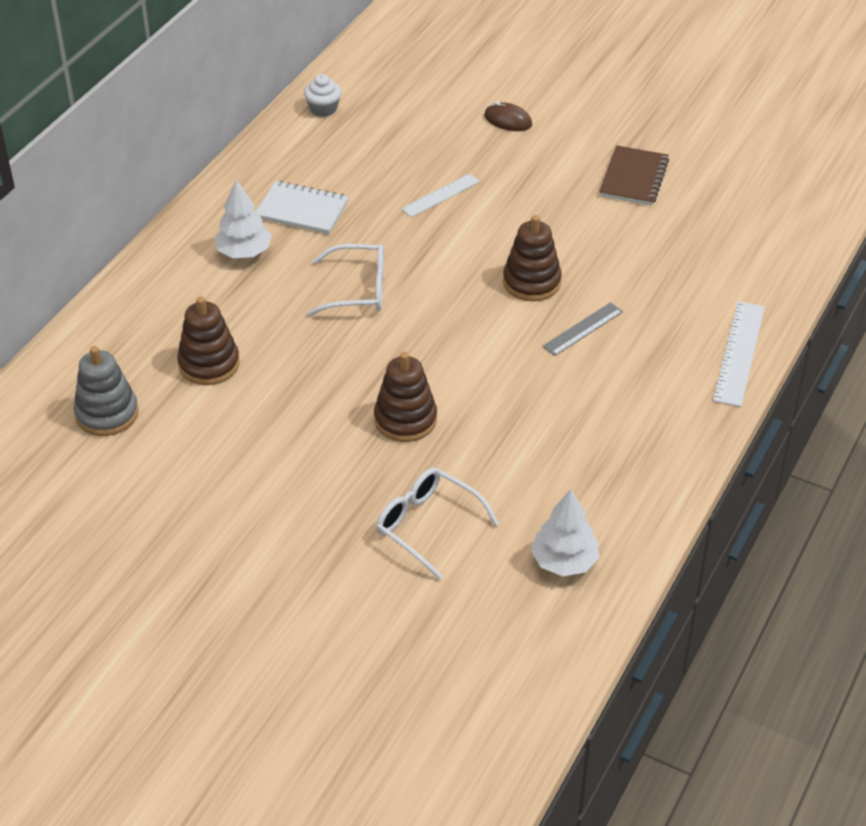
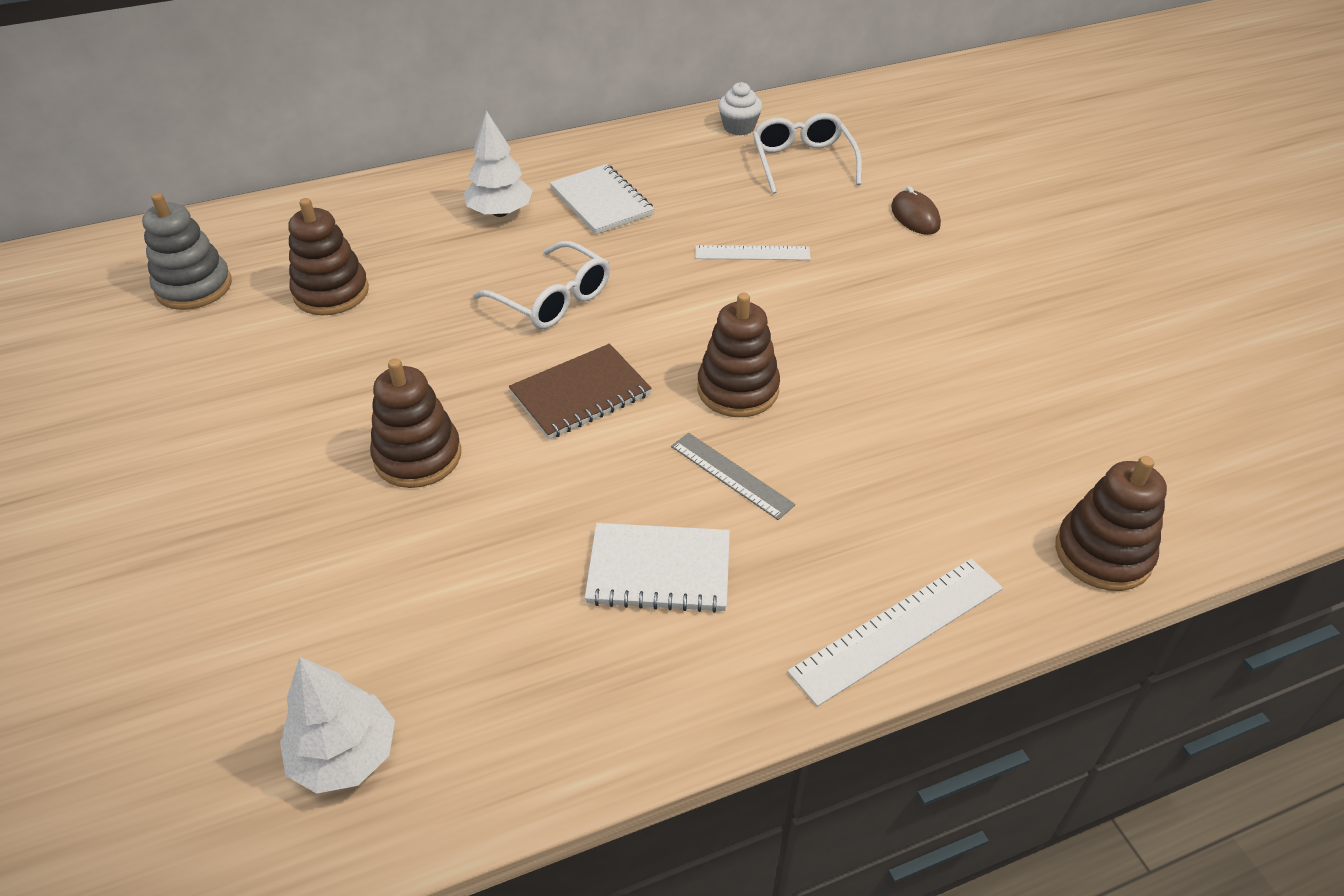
camera: 40 degrees right, 0 degrees up
white glasses [376,468,499,580] -> white glasses moved to [753,113,862,194]
grey ruler [542,302,623,356] -> grey ruler turned 45 degrees clockwise [671,433,796,520]
brown notebook [599,145,669,206] -> brown notebook moved to [509,344,652,439]
none -> white notebook [585,523,730,613]
none -> brown stacking toy [1055,456,1167,591]

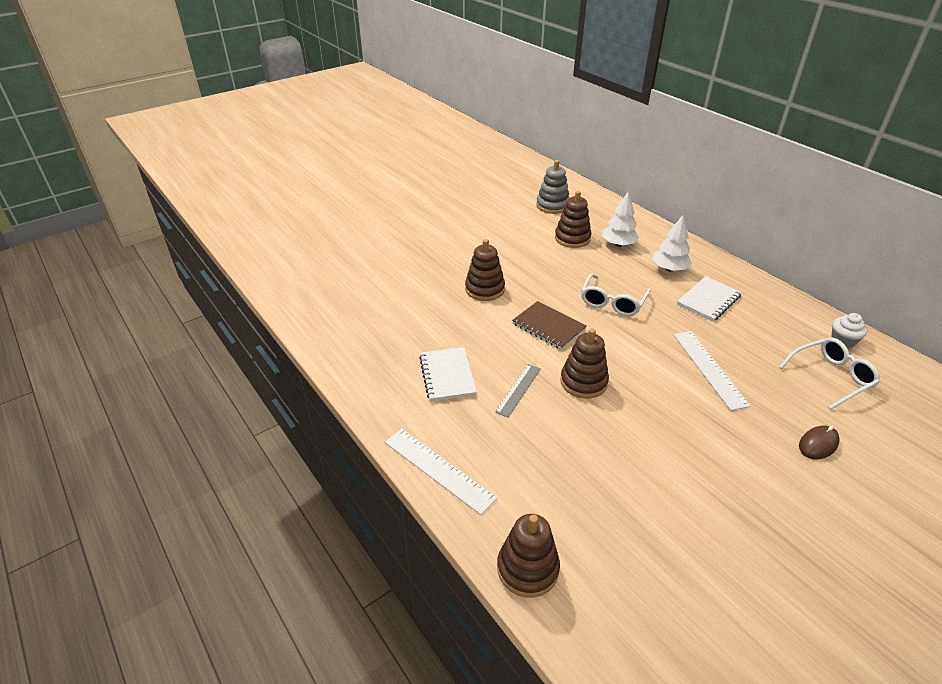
camera: 75 degrees right, 5 degrees down
white tree [280,657,395,794] -> white tree moved to [602,191,639,247]
white ruler [695,245,811,260] -> white ruler [674,331,751,411], size x1.52

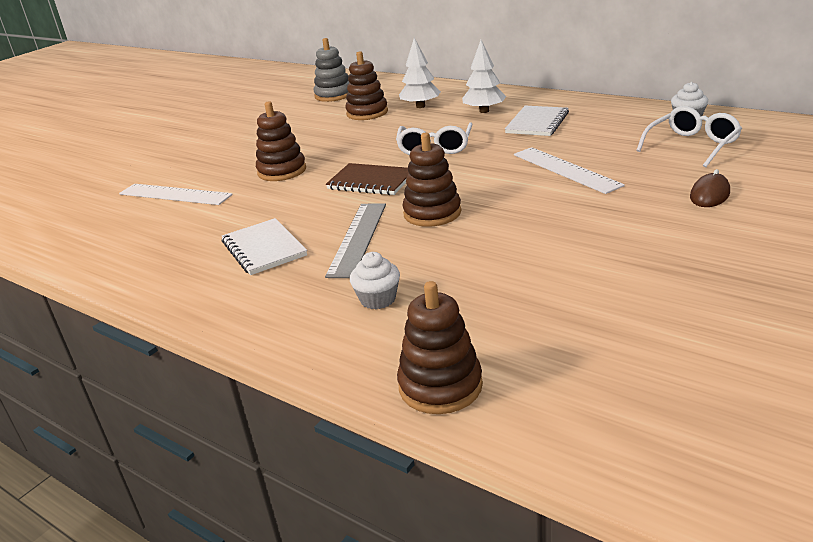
camera: 15 degrees left, 10 degrees down
white ruler [385,429,497,515] -> white ruler moved to [119,184,233,205]
grey ruler [495,364,540,418] -> grey ruler [325,203,386,278], size x1.52
none -> white cupcake [350,252,400,310]

